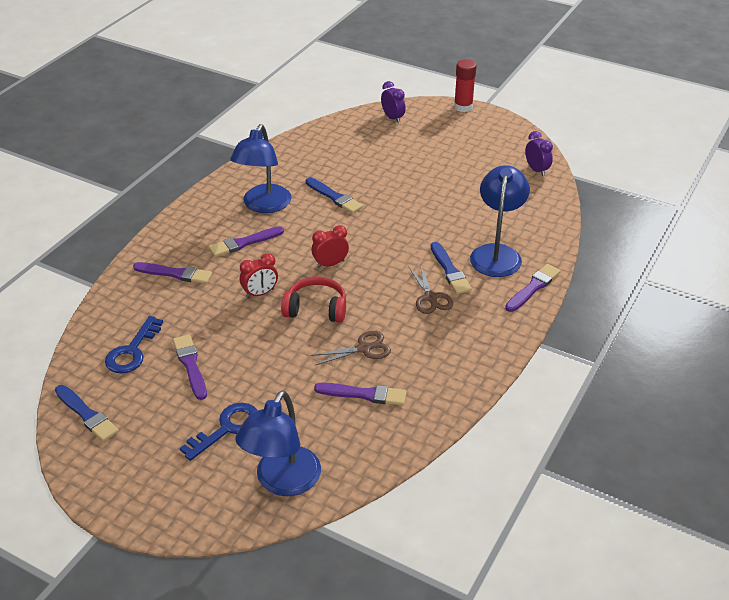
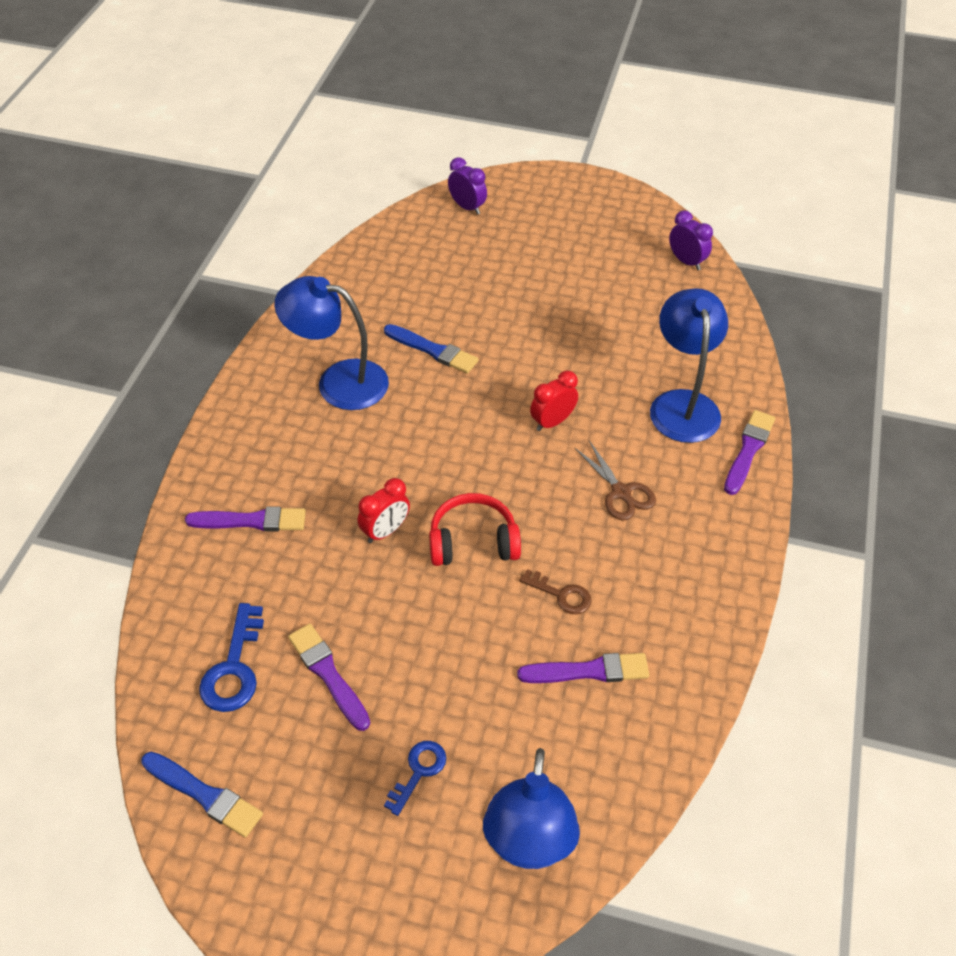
camera: 15 degrees left, 10 degrees up
blue key [180,403,258,461] -> blue key [384,741,446,816], size x0.65
purple brush [209,226,284,257] -> none
blue lamp [230,124,291,213] -> blue lamp turned 105 degrees clockwise [274,276,389,410]
brown scissors [310,331,391,365] -> brown key [519,569,591,614]
red clock [312,225,349,268] -> red clock moved to [530,371,578,431]
blue brush [431,242,472,294] -> none
red glue stick [454,59,477,112] -> none

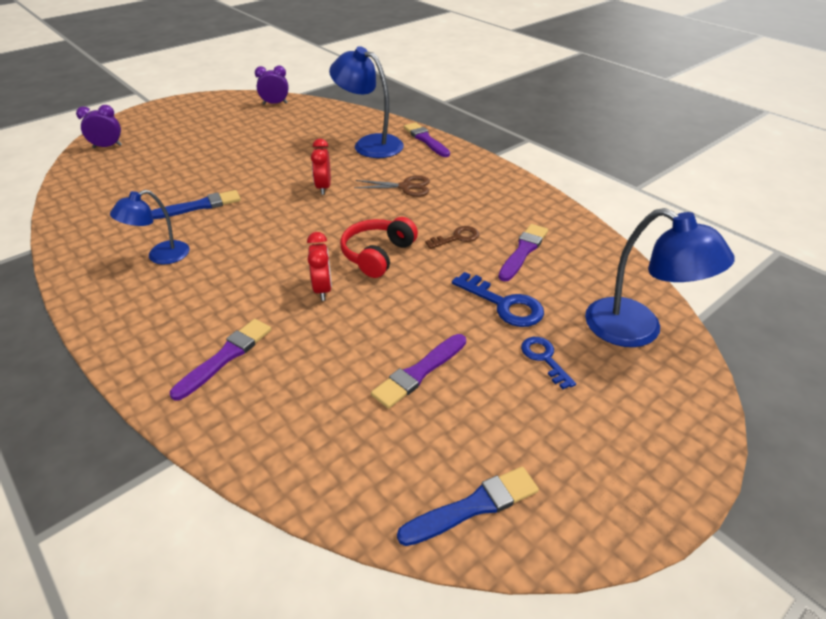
camera: 55 degrees left, 10 degrees down
blue key [199,603,264,712] -> blue key moved to [452,272,544,327]
blue lamp [274,276,389,410] -> blue lamp [110,190,190,264], size x0.62
purple brush [288,624,370,731] -> purple brush turned 45 degrees counterclockwise [371,334,466,409]

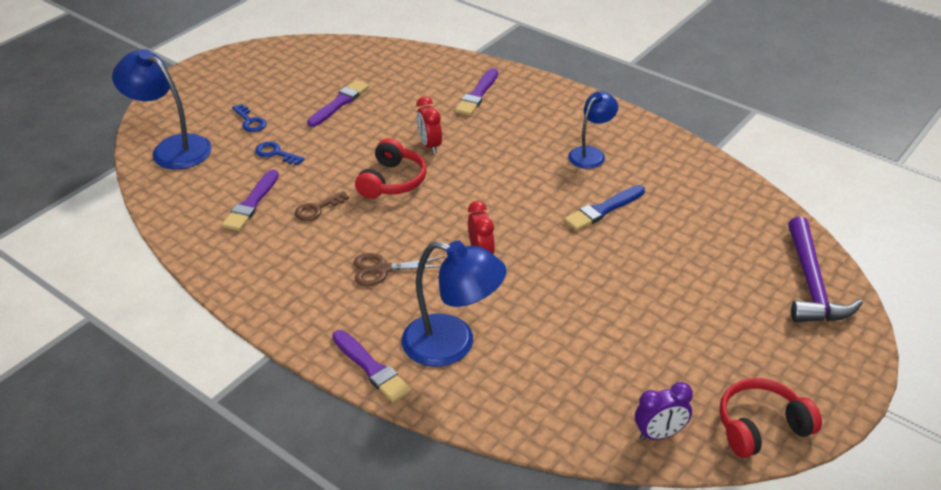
camera: 170 degrees right, 0 degrees up
purple clock [76,105,122,148] -> purple hammer [788,217,863,322]
blue brush [397,467,539,546] -> none
blue key [452,272,544,327] -> blue key [255,141,305,165], size x0.65
none -> red headphones [719,378,822,458]

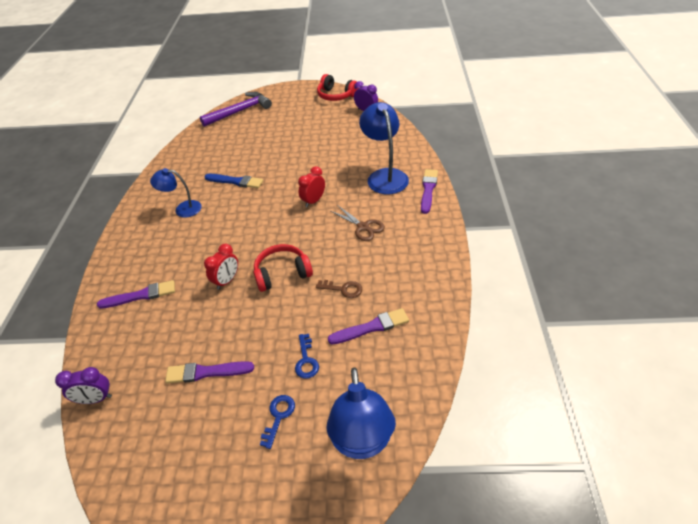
camera: 125 degrees left, 5 degrees up
none -> purple clock [55,367,112,404]

